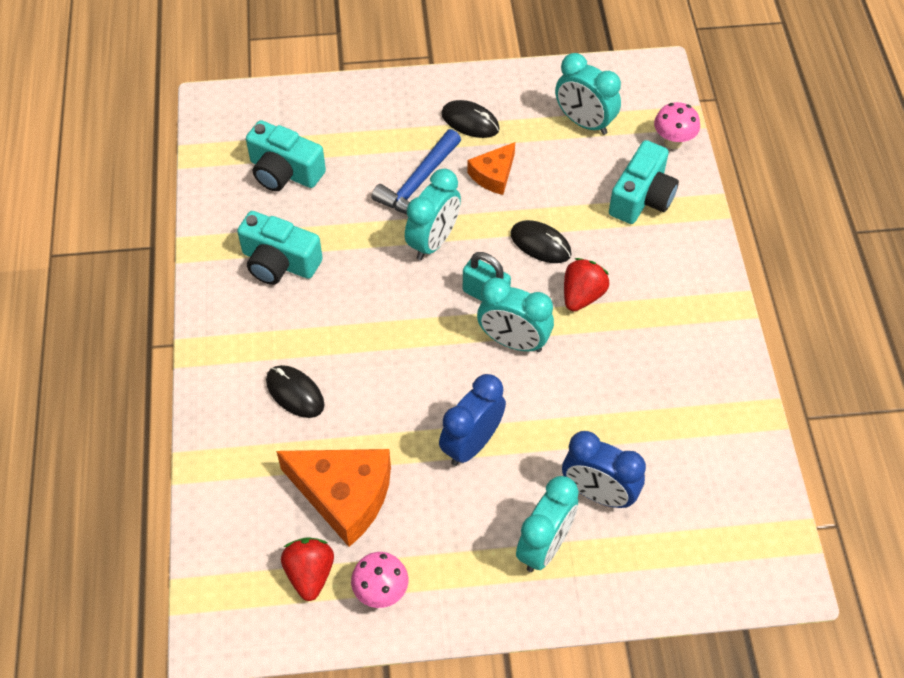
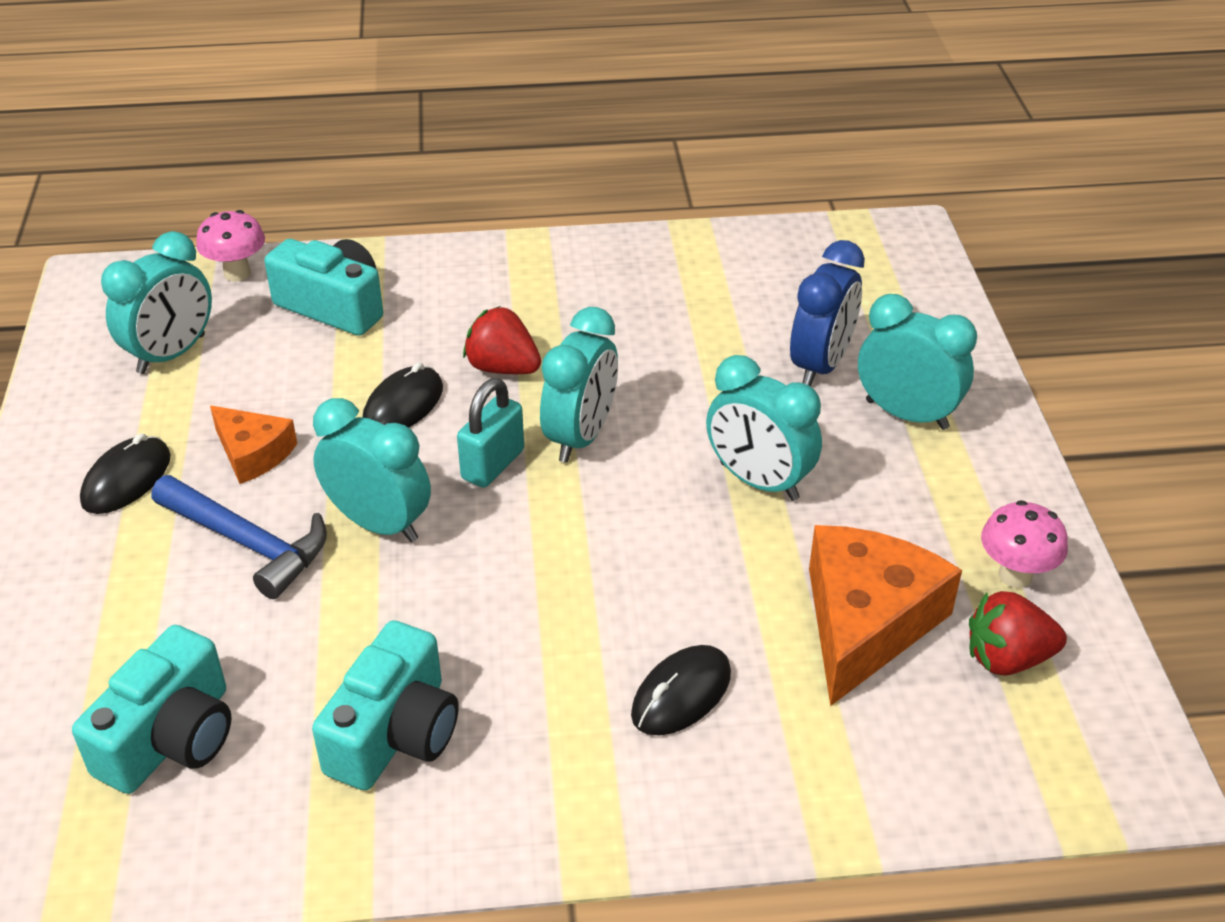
camera: 90 degrees left, 15 degrees down
blue clock [439,374,506,466] -> turquoise clock [706,355,822,501]

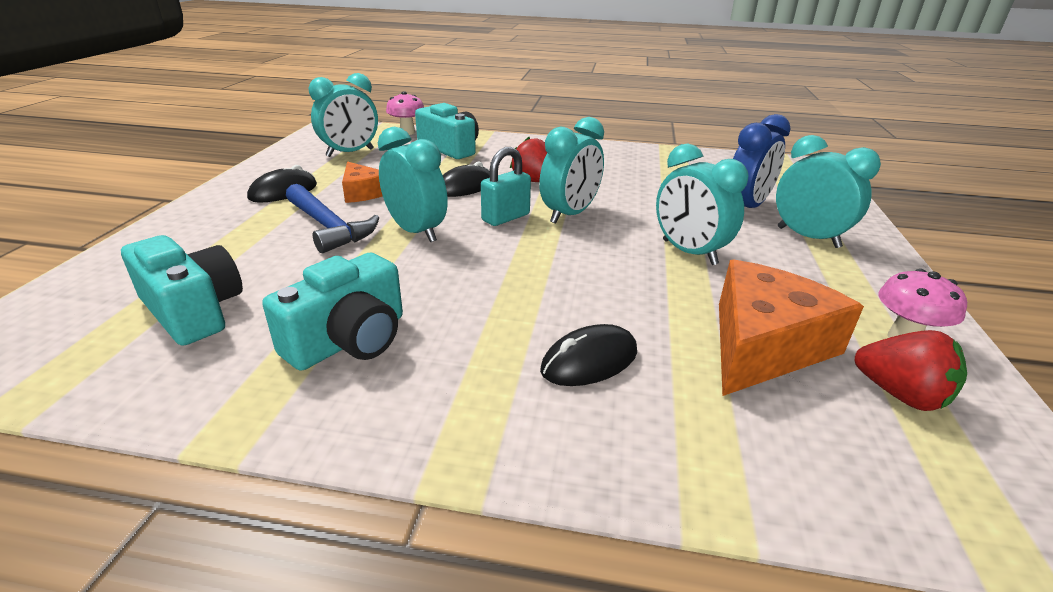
camera: 15 degrees right, 10 degrees down
turquoise camera [72,625,232,794] -> turquoise camera turned 90 degrees counterclockwise [121,235,243,346]
red strawberry [969,591,1067,676] -> red strawberry turned 150 degrees counterclockwise [855,330,967,411]

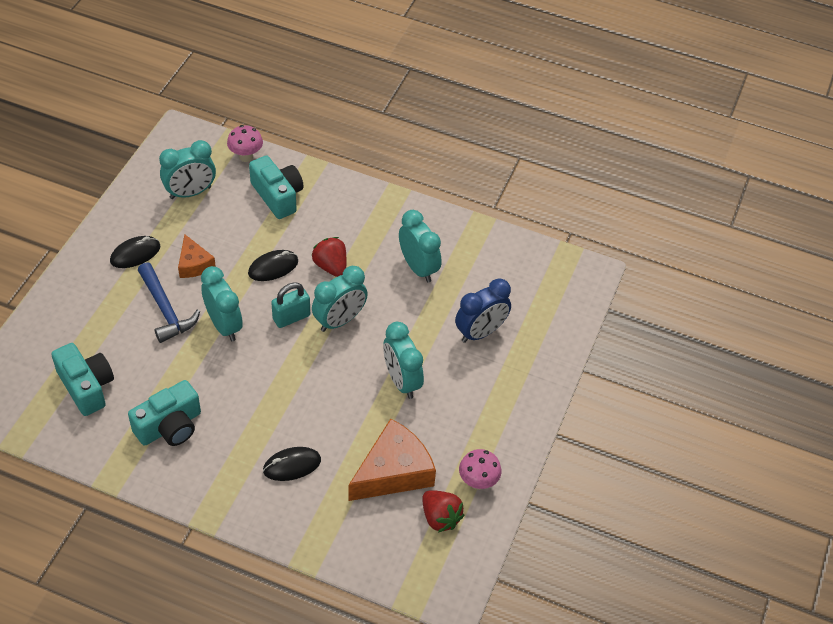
camera: 10 degrees right, 20 degrees up
turquoise clock [776,135,881,248] -> turquoise clock moved to [399,210,442,283]

